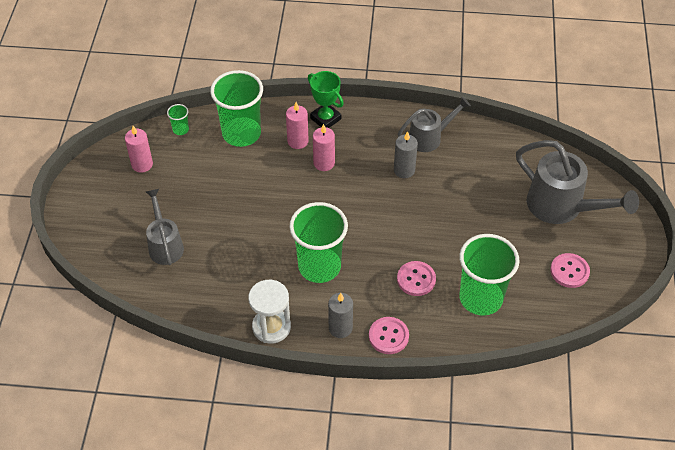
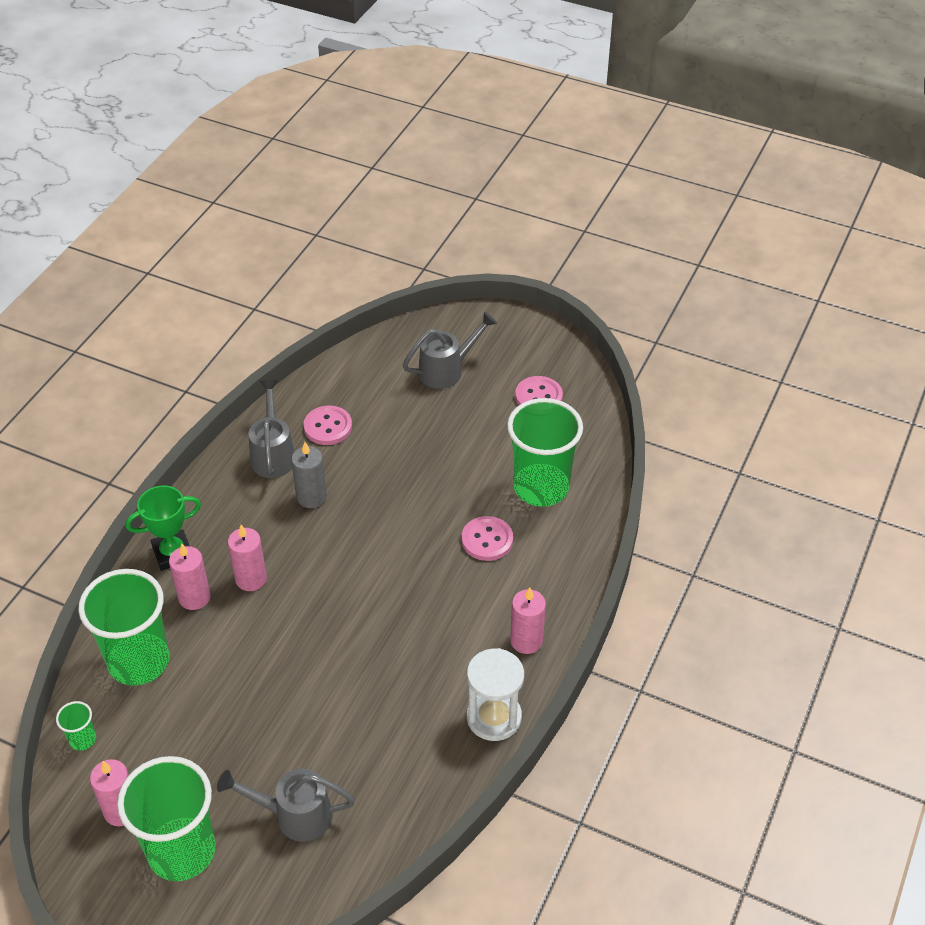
camera: 70 degrees left, 5 degrees down
green cup [289,202,348,283] -> green cup moved to [117,756,216,881]
grey candle [328,293,353,338] -> pink candle [510,587,546,654]
pink button [369,317,409,354] -> pink button moved to [303,406,352,445]
grey watering can [516,140,639,224] -> grey watering can [403,312,497,389], size x0.62

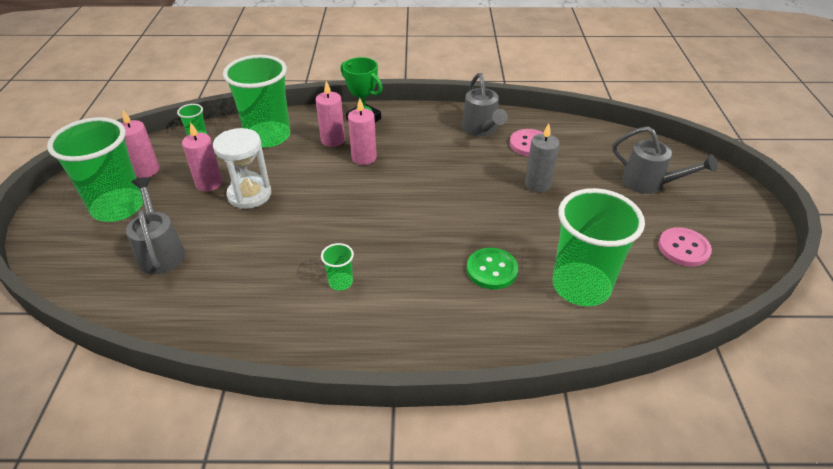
camera: 65 degrees right, 5 degrees down
grey watering can [248,380,294,478] -> grey watering can turned 105 degrees clockwise [462,73,508,137]
grey candle [291,442,327,508] -> grey candle moved to [525,123,560,192]
pink button [462,516,513,561] -> green button [467,248,518,289]
white hourglass [467,648,524,741] -> white hourglass moved to [213,128,272,209]
pink candle [510,587,546,654] -> pink candle moved to [182,122,222,192]
none -> green cup [321,243,354,290]

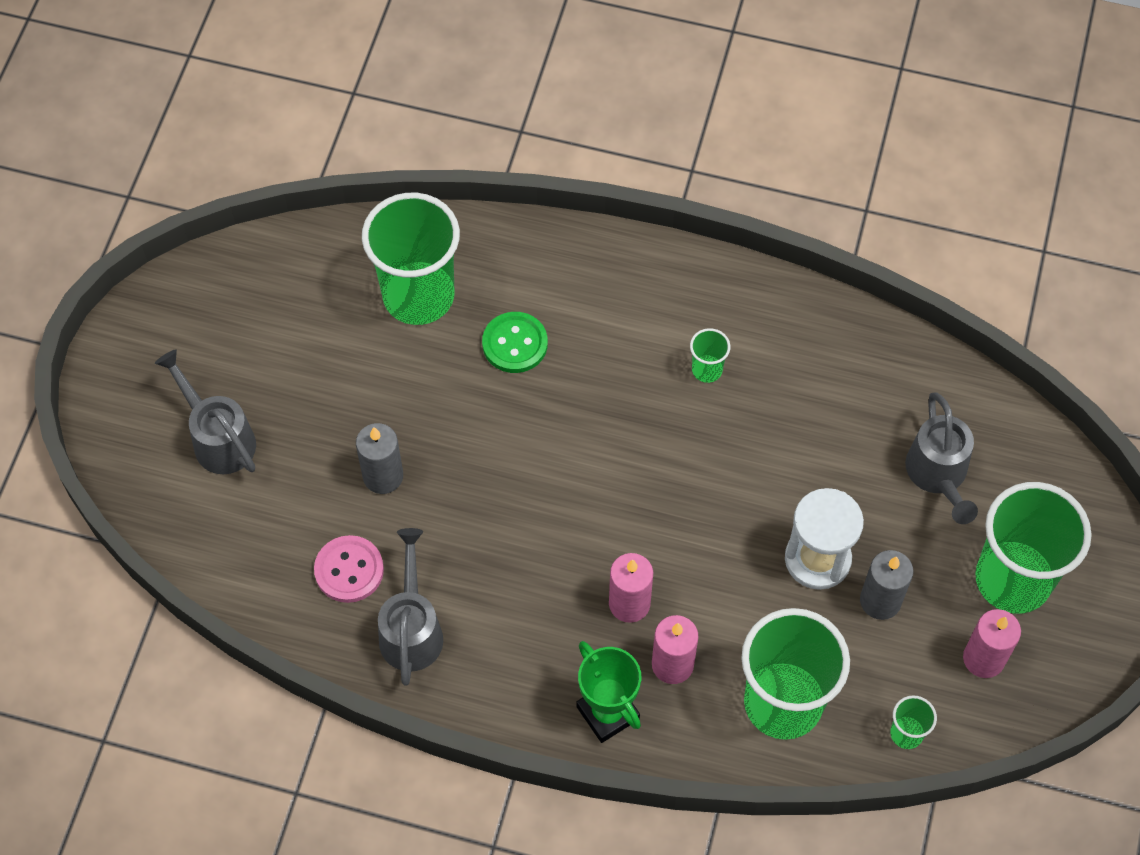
camera: 165 degrees left, 20 degrees up
pink candle [182,122,222,192] -> grey candle [860,550,914,620]
pink button [658,227,712,267] -> none

